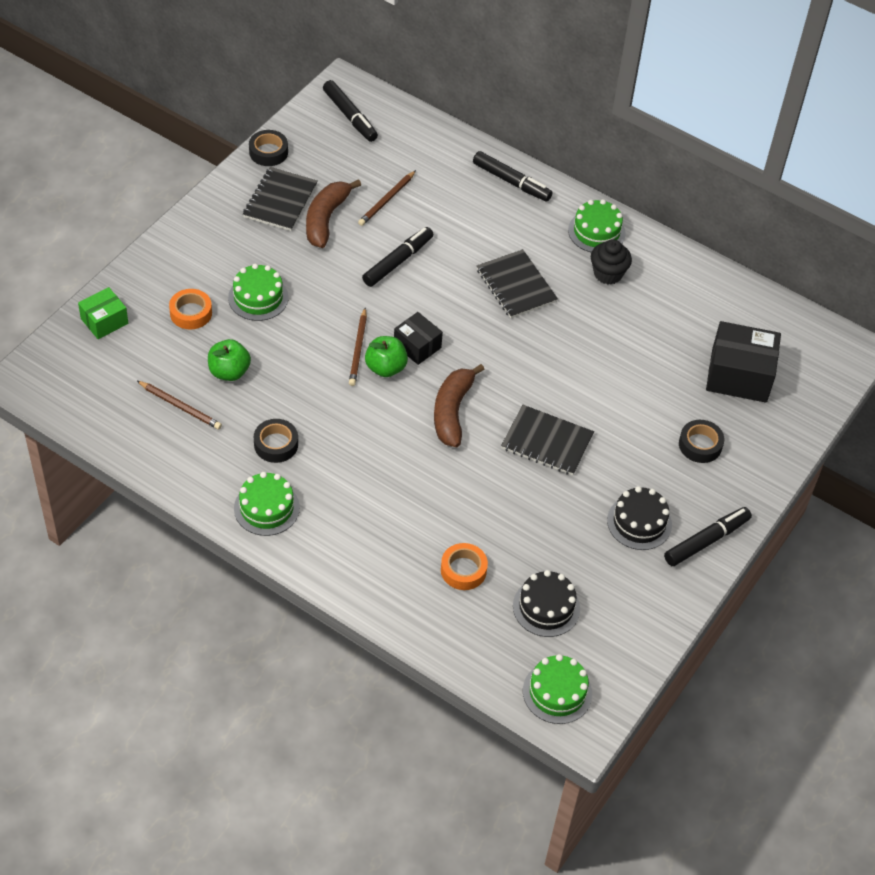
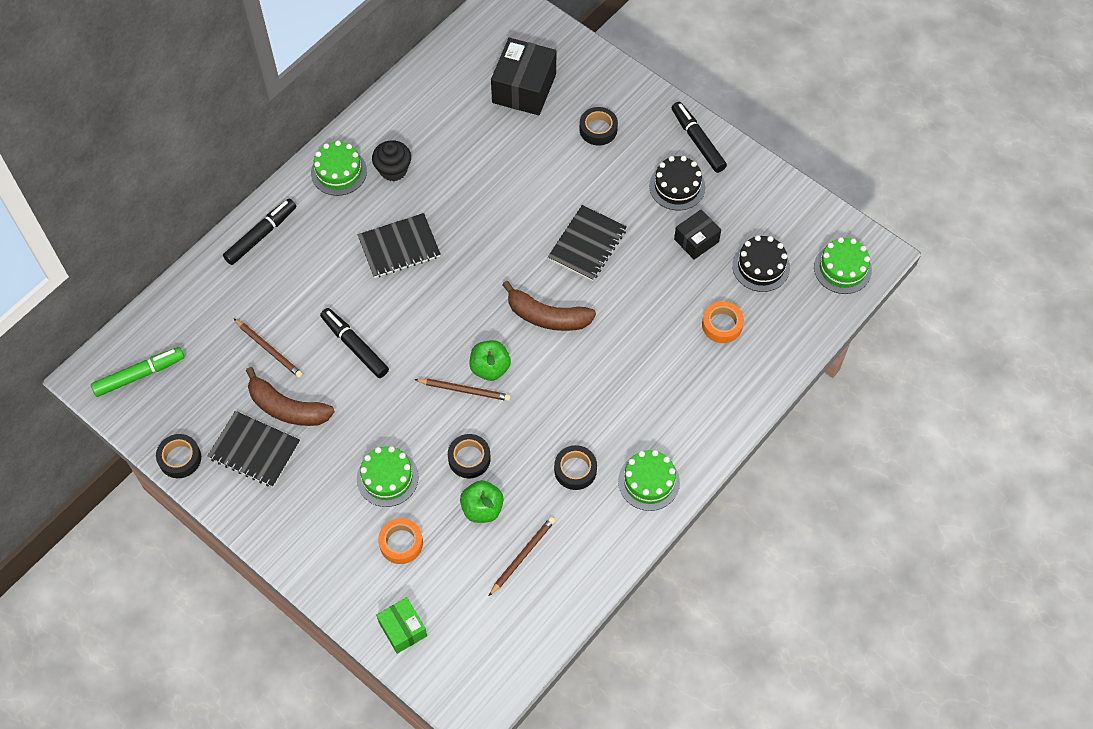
camera: 80 degrees left, 10 degrees up
black marker [323,80,378,142] -> green marker [91,347,185,397]
black box [394,312,443,365] -> black box moved to [674,210,721,260]
none -> black tape [448,434,491,478]

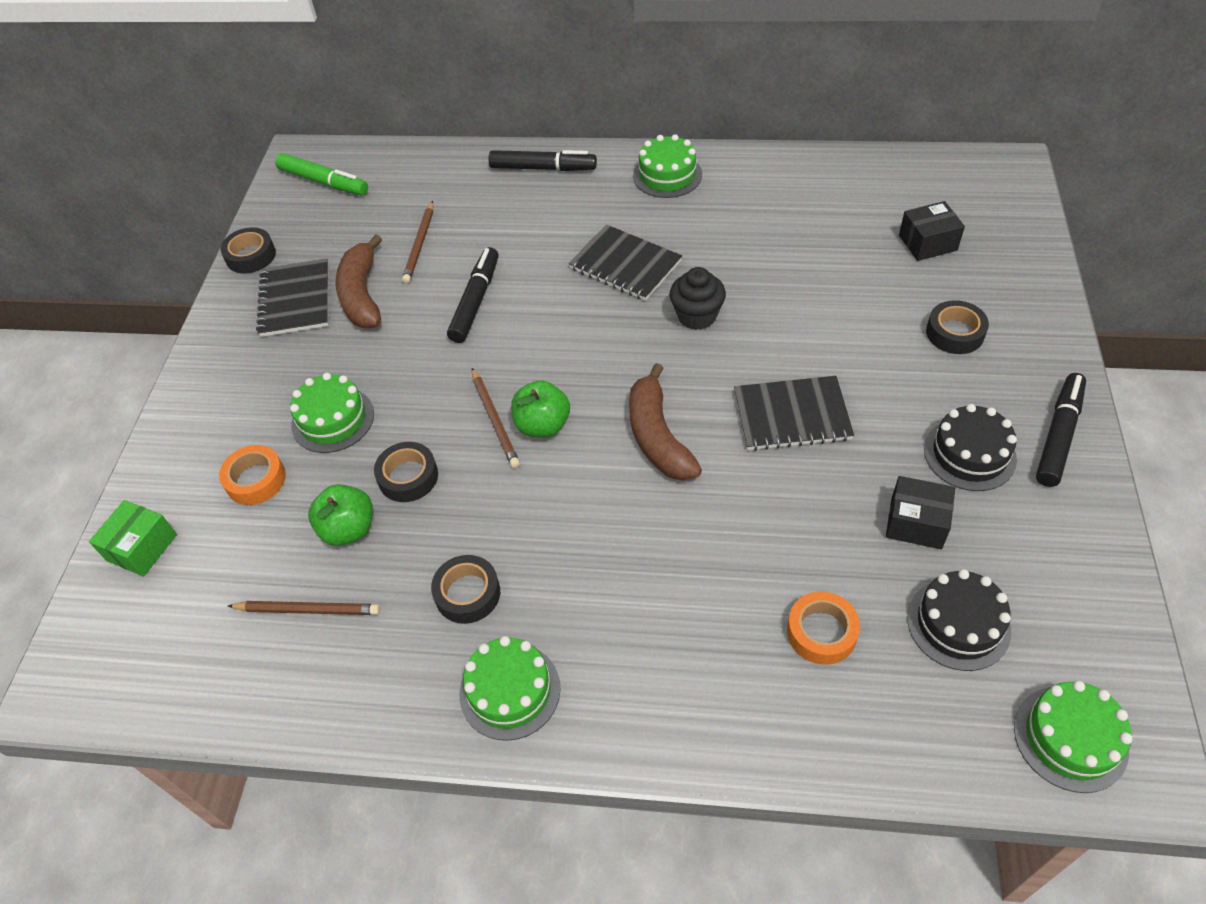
camera: 60 degrees right, 10 degrees down
black cupcake [372,140,411,181] -> black cupcake moved to [669,267,726,330]
black box [491,38,556,115] -> black box [899,201,965,261], size x0.58

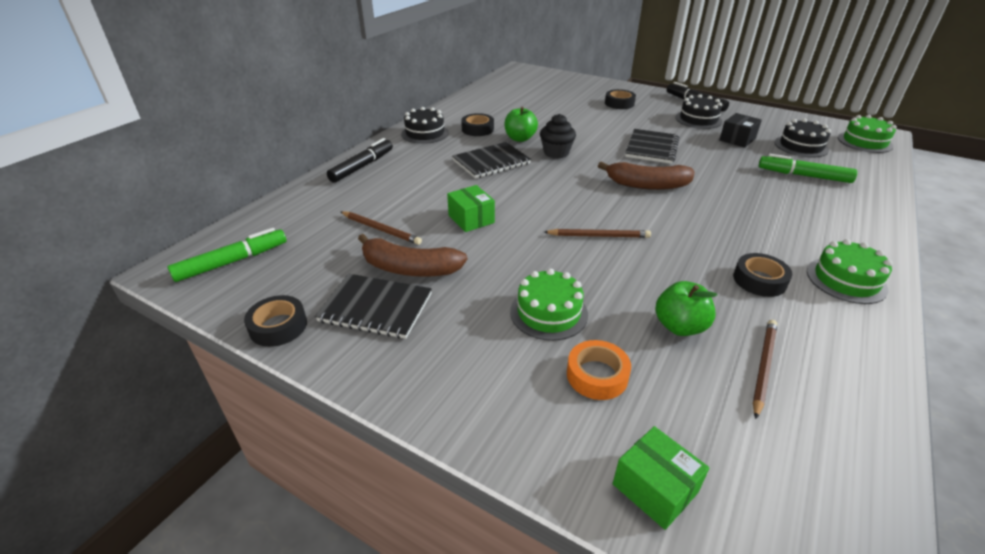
camera: 70 degrees left, 15 degrees down
black tape [374,442,438,502] -> black tape moved to [461,113,494,136]
black marker [447,247,499,343] -> green box [447,185,495,232]
green apple [511,380,570,438] -> green apple moved to [504,107,538,142]
green cake [633,134,702,198] -> black cake [401,107,449,144]
orange tape [787,591,860,665] -> green marker [759,154,857,183]
black box [899,201,965,261] -> none

